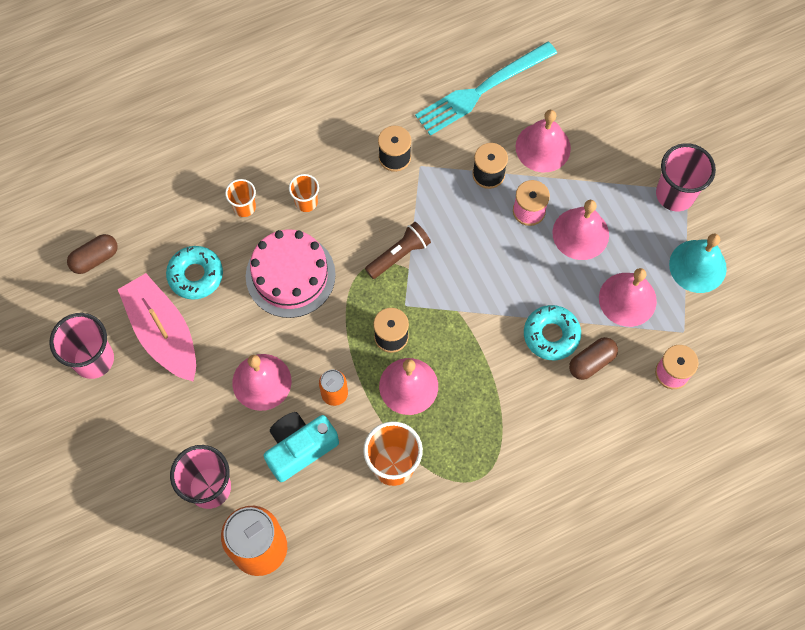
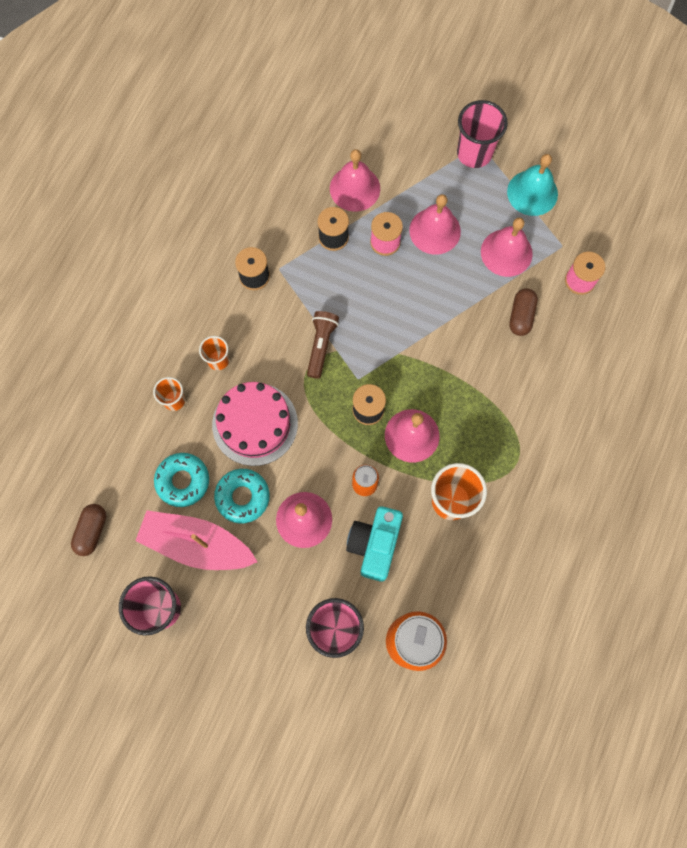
camera: 40 degrees left, 5 degrees up
turquoise fork [415,42,557,136] -> none
turquoise donut [524,305,581,360] -> turquoise donut moved to [214,469,270,523]

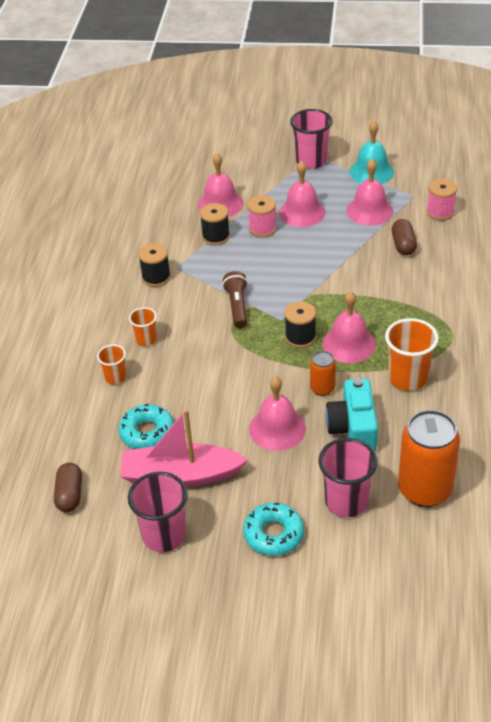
camera: 15 degrees left, 30 degrees down
pink cake [212,382,298,466] -> none
turquoise donut [214,469,270,523] -> turquoise donut moved to [243,503,304,556]

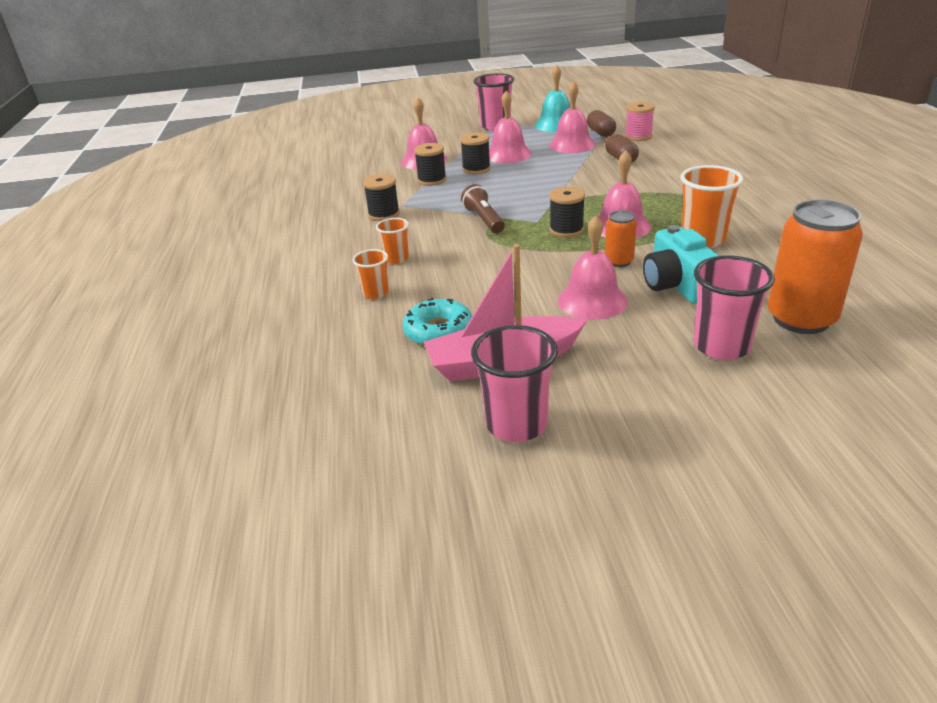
camera: 15 degrees left, 10 degrees down
brown capsule [54,463,82,512] -> brown capsule moved to [587,110,616,137]
turquoise donut [243,503,304,556] -> none
pink spool [248,195,277,238] -> black spool [460,132,491,174]

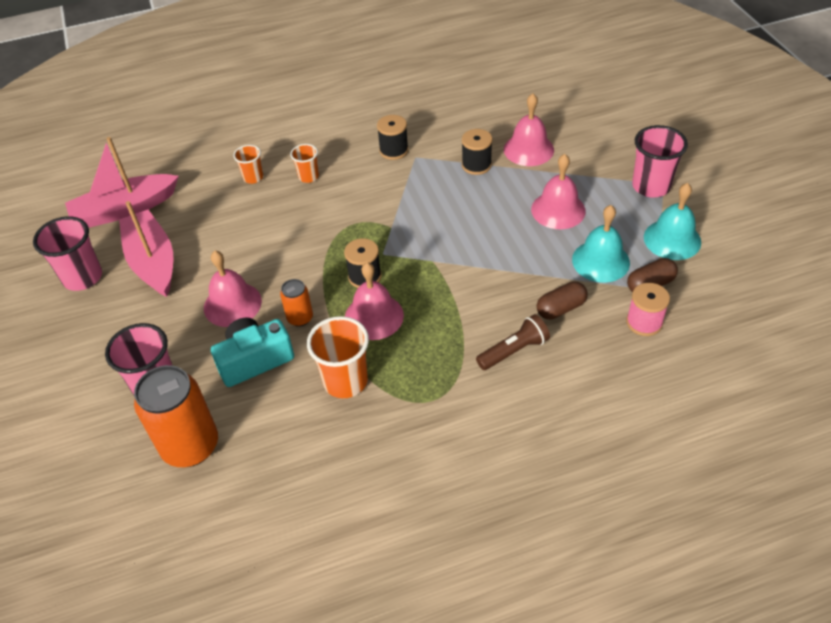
camera: 80 degrees right, 15 degrees up
turquoise donut [403,298,472,346] -> none
black spool [460,132,491,174] -> none
brown flashlight [461,184,505,233] -> brown flashlight moved to [476,314,550,370]
pink bell [549,81,596,153] -> turquoise bell [572,205,630,283]
none -> pink boat [65,137,179,228]

